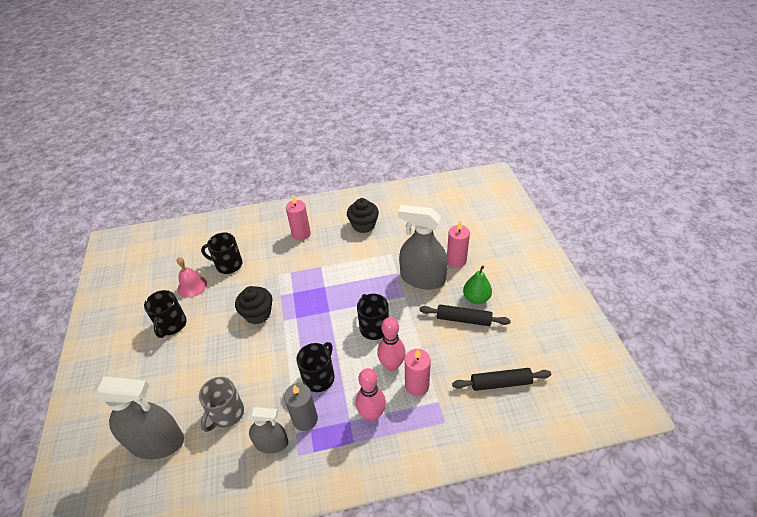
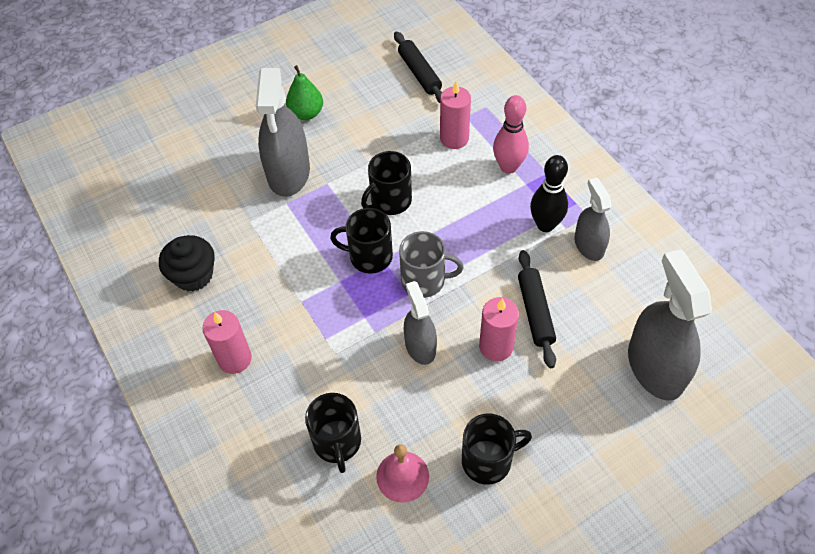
camera: 110 degrees left, 10 degrees up
grey mug [199,377,244,432] -> grey mug moved to [399,231,464,298]
black cupcake [235,286,272,324] -> grey spray bottle [404,281,437,365]
grey candle [284,383,318,431] -> black bowling pin [530,155,568,232]
black mug [296,342,334,392] -> black mug moved to [330,208,393,273]
pink bowling pin [377,317,406,371] -> none
black rolling pin [419,305,511,326] -> black rolling pin moved to [518,250,556,368]
pink candle [447,221,470,268] -> pink candle moved to [479,297,519,361]

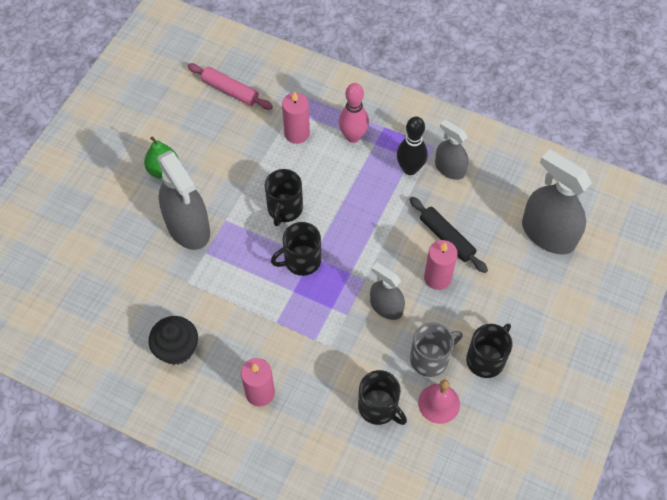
camera: 35 degrees left, 5 degrees up
black rolling pin [394,32,442,103] -> pink rolling pin [188,63,273,110]
grey mug [399,231,464,298] -> grey mug moved to [410,323,463,377]

